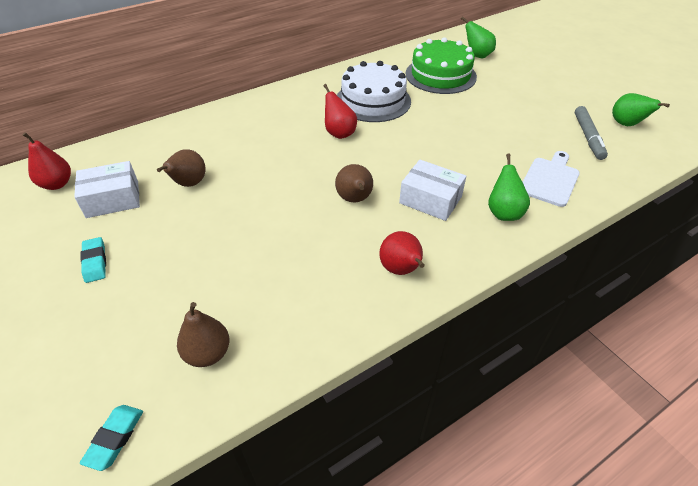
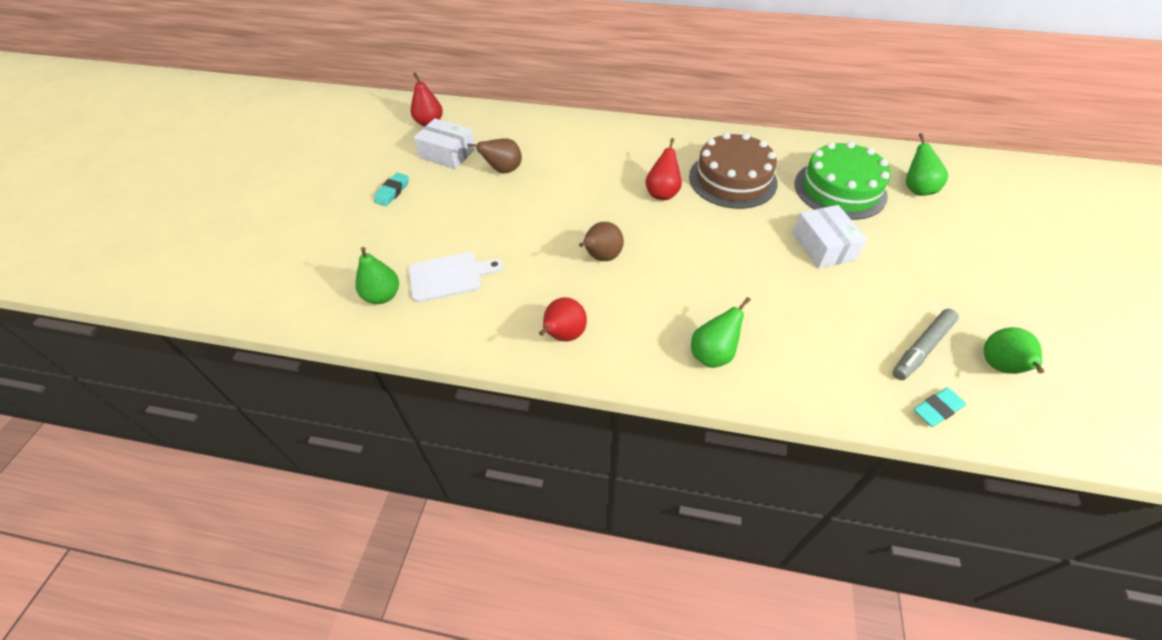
camera: 45 degrees right, 5 degrees up
turquoise eraser [80,405,143,471] -> turquoise eraser moved to [914,388,966,427]
brown pear [177,302,229,367] -> green pear [355,247,399,304]
white cake [337,61,411,122] -> brown cake [689,132,778,209]
white box [399,160,466,221] -> white box moved to [793,205,867,269]
white cutting board [523,151,580,207] -> white cutting board moved to [409,252,503,302]

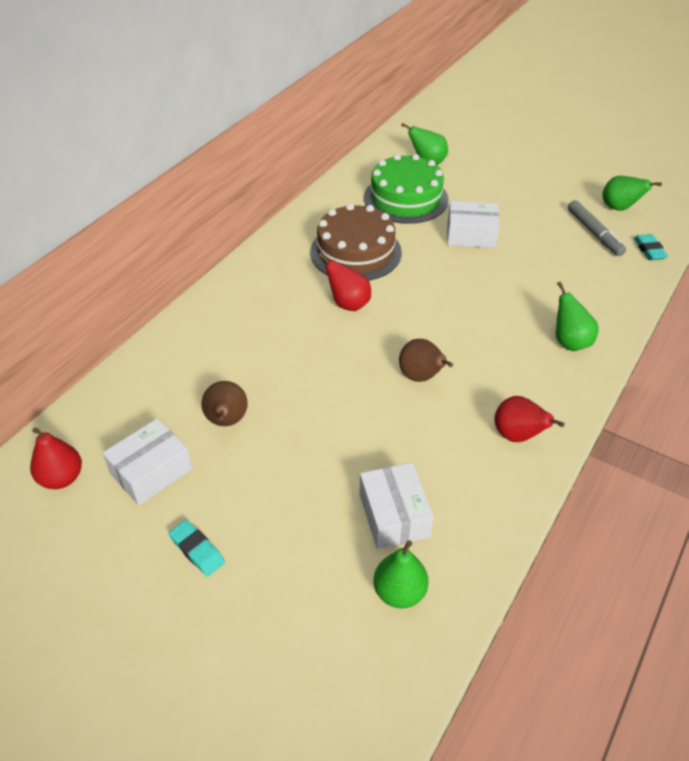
camera: 70 degrees left, 5 degrees down
white cutting board [409,252,503,302] -> white box [359,462,434,549]

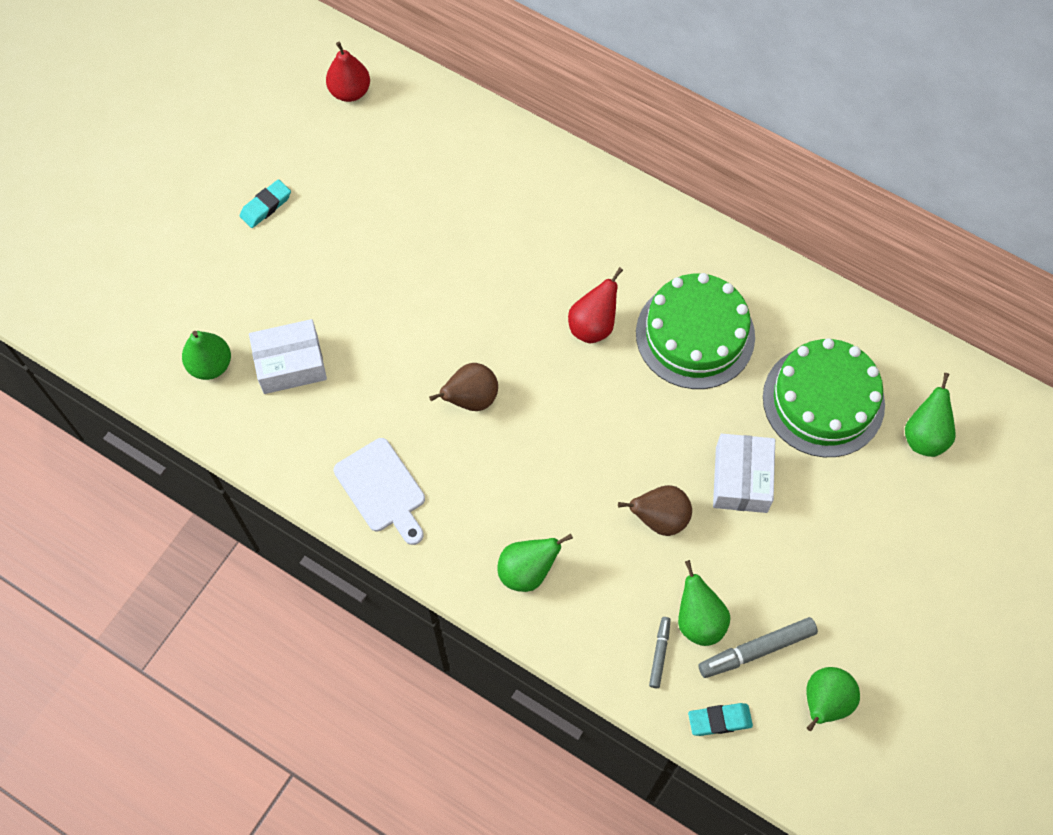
camera: 90 degrees right, 20 degrees up
white box [103,418,193,505] -> none
brown pear [202,381,247,426] -> brown pear moved to [618,485,692,536]
brown cake [310,203,402,281] -> green cake [636,273,755,389]
red pear [495,396,565,442] -> white cutting board [334,438,425,545]
none -> grey marker [649,617,671,688]
none -> green pear [678,560,730,646]

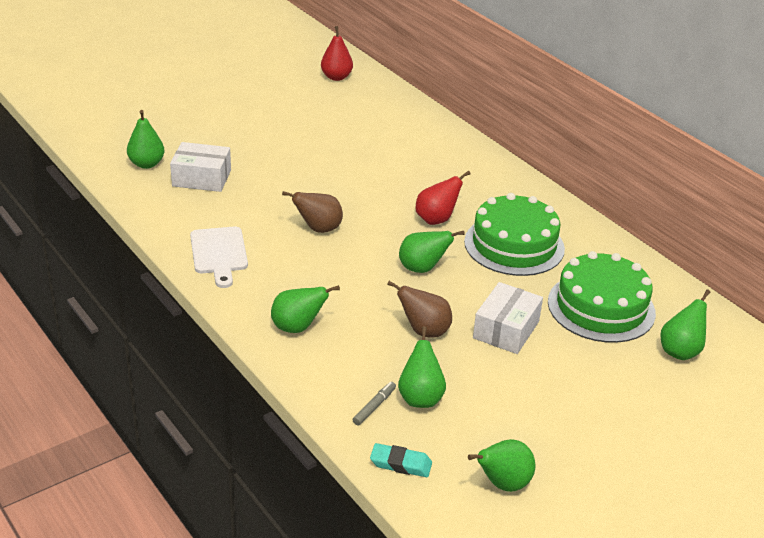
camera: 20 degrees right, 30 degrees down
turquoise eraser [240,179,291,228] -> none
grey marker [698,617,818,678] -> none
none -> green pear [399,231,465,273]

